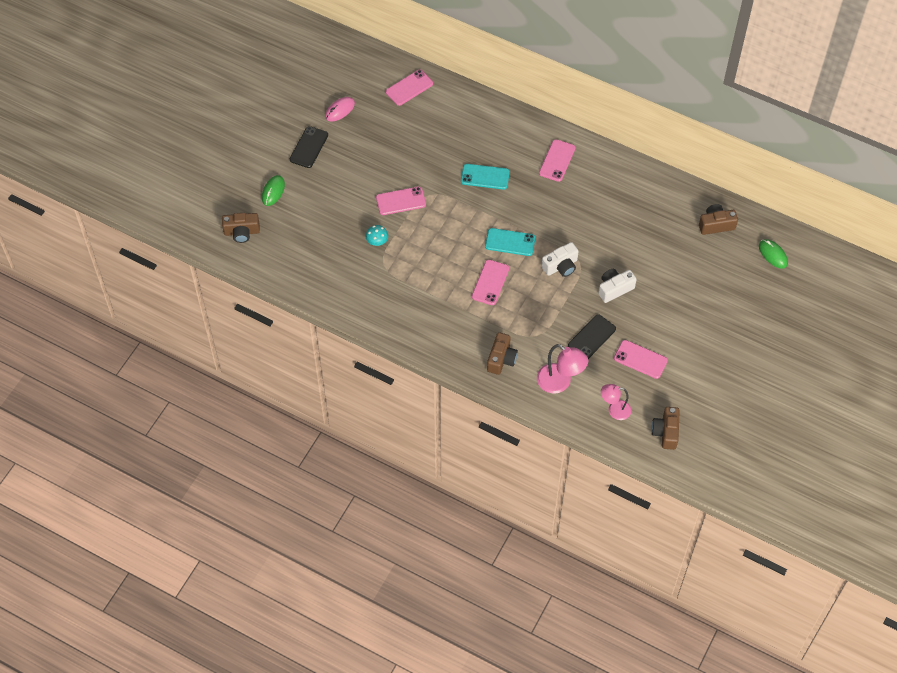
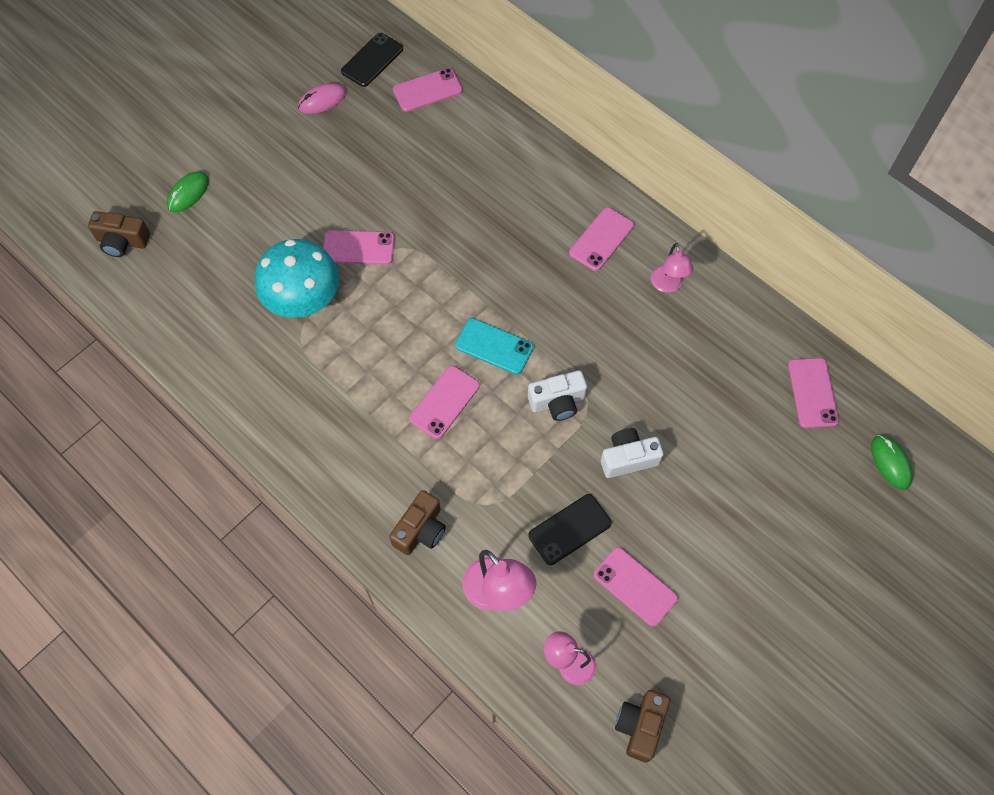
camera: 15 degrees right, 5 degrees up
black phone [290,126,328,168] -> black phone moved to [341,33,403,87]
turquoise mushroom [366,225,388,246] -> turquoise mushroom [255,239,339,318], size x2.42
turquoise phone [461,164,510,189] -> none
brown camera [699,204,738,235] -> pink phone [788,358,839,428]
none -> pink lamp [651,243,694,293]

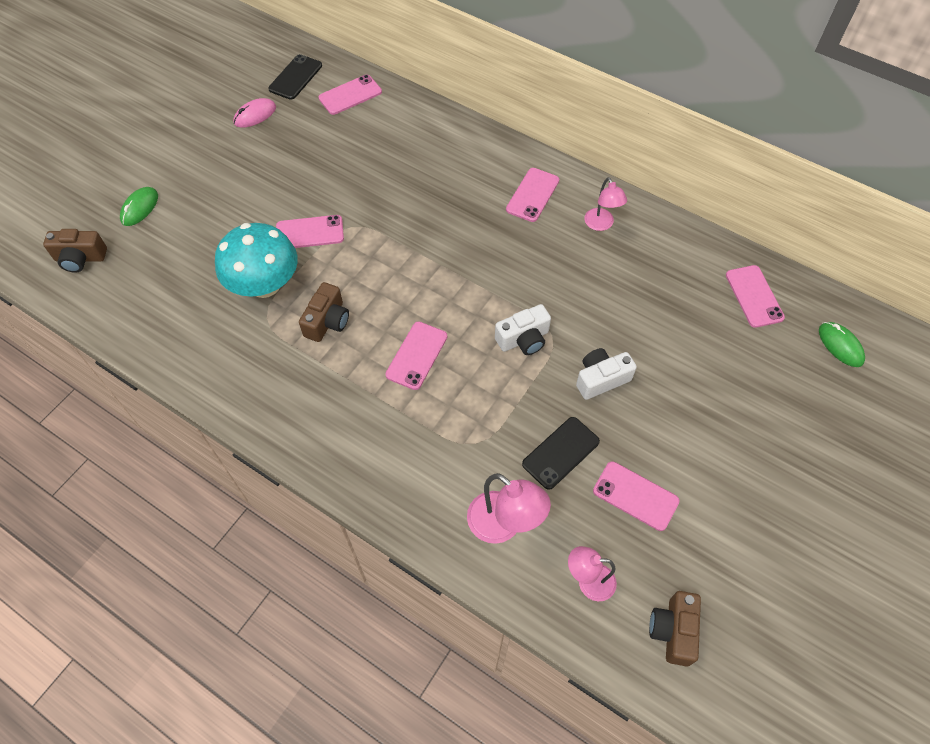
camera: 10 degrees left, 5 degrees down
brown camera [389,490,446,555] -> brown camera moved to [299,282,349,342]
turquoise phone [455,318,534,374] -> none

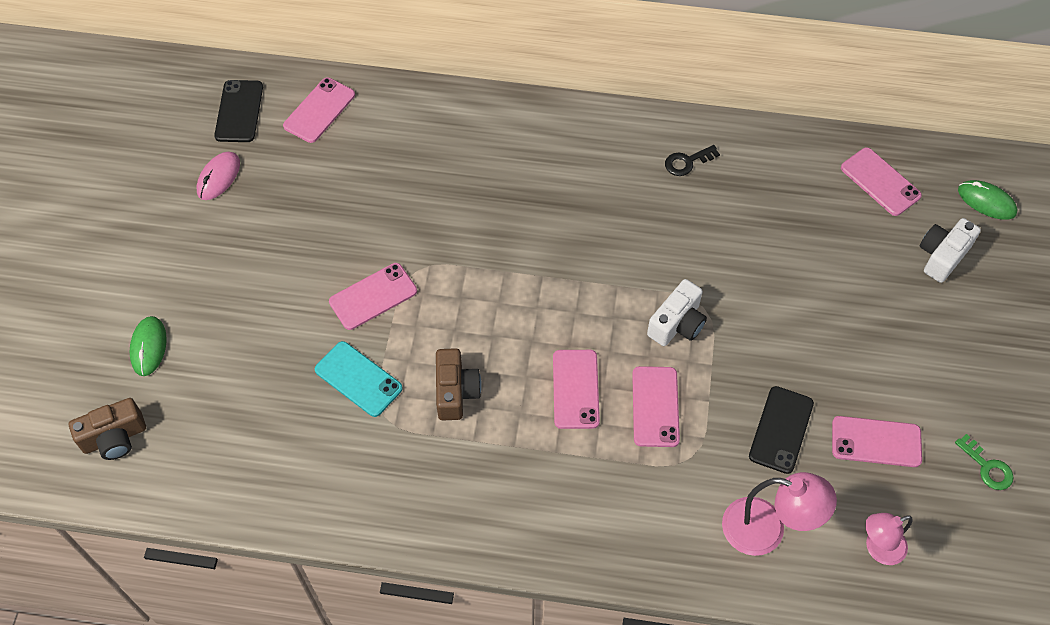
camera: 25 degrees left, 0 degrees up
turquoise mushroom [215,223,298,298] -> turquoise phone [315,341,403,417]
pink phone [506,168,559,222] -> pink phone moved to [632,366,680,447]
white camera [576,348,637,400] -> white camera moved to [919,218,981,283]
pink lamp [584,177,627,231] -> black key [665,145,720,176]
brown camera [649,591,701,667] -> none
none -> green key [955,434,1013,490]

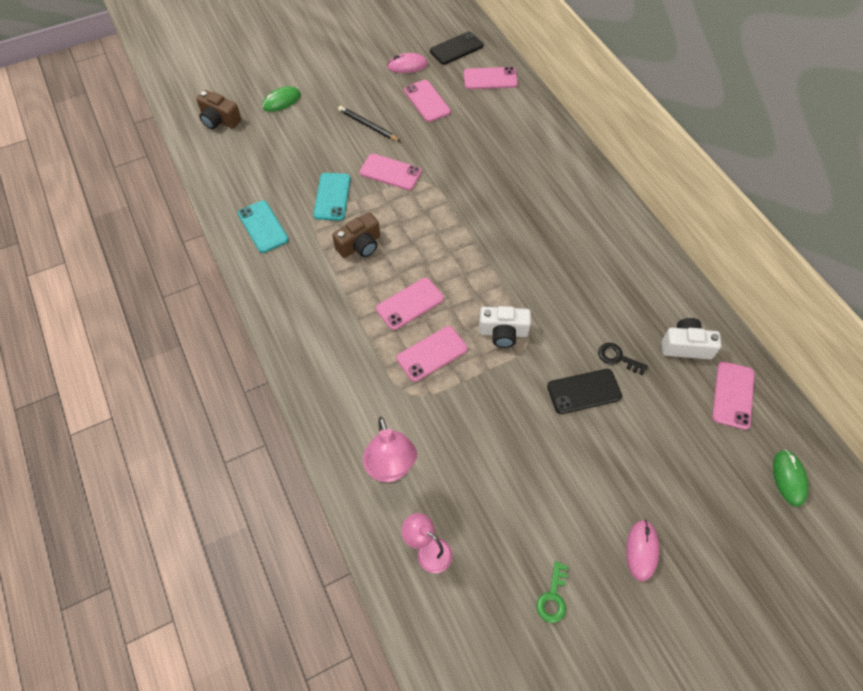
camera: 55 degrees right, 0 degrees up
black key [665,145,720,176] -> black key moved to [598,343,648,375]
black phone [749,386,814,474] -> black phone moved to [547,369,622,414]
pink phone [832,416,922,467] -> pink phone moved to [404,80,451,122]
white camera [919,218,981,283] -> white camera moved to [662,318,721,359]
none -> turquoise phone [238,200,289,253]
none -> black pencil [338,106,401,142]
none -> pink mouse [626,520,660,581]

